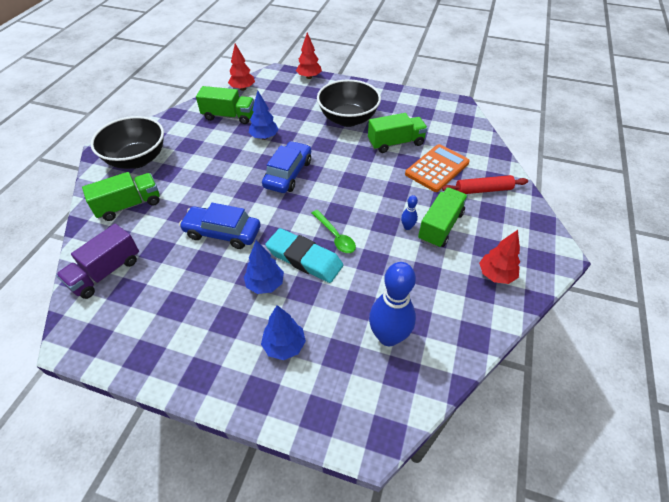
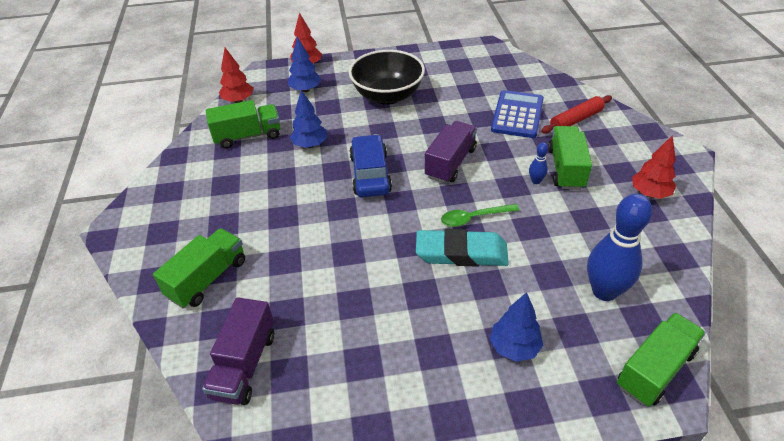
camera: 25 degrees left, 5 degrees down
black bowl [91,116,164,169] -> none
blue car [179,203,261,249] -> none
blue tree [244,240,284,294] -> blue tree moved to [288,37,321,92]
green spoon [312,210,356,253] -> green spoon turned 135 degrees clockwise [441,204,519,227]
green truck [368,113,428,153] -> green truck moved to [617,312,706,407]
orange calculator [405,144,470,192] -> blue calculator [491,90,544,138]
none -> purple truck [425,121,477,183]

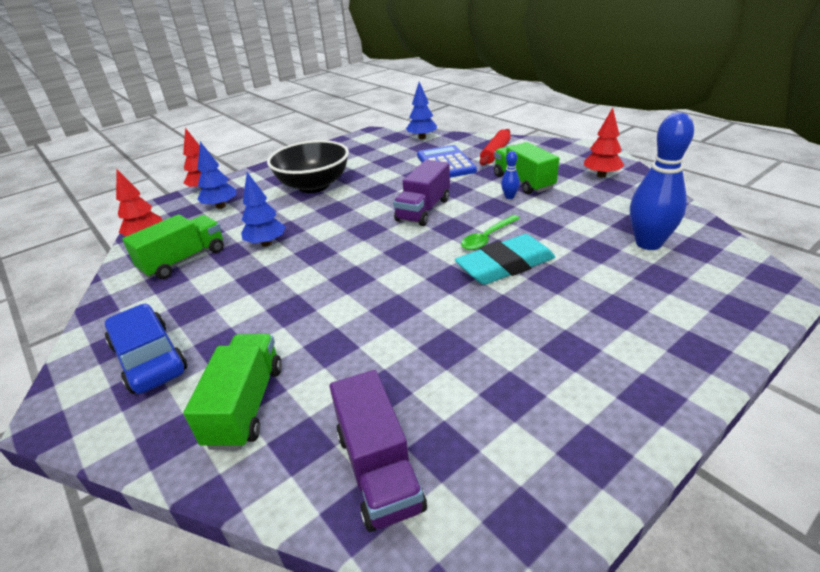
camera: 30 degrees left, 10 degrees down
blue car [349,134,392,197] -> blue car moved to [105,304,187,394]
purple truck [425,121,477,183] -> purple truck turned 150 degrees counterclockwise [393,160,450,226]
blue tree [490,292,543,362] -> blue tree moved to [406,82,437,139]
green truck [617,312,706,407] -> none

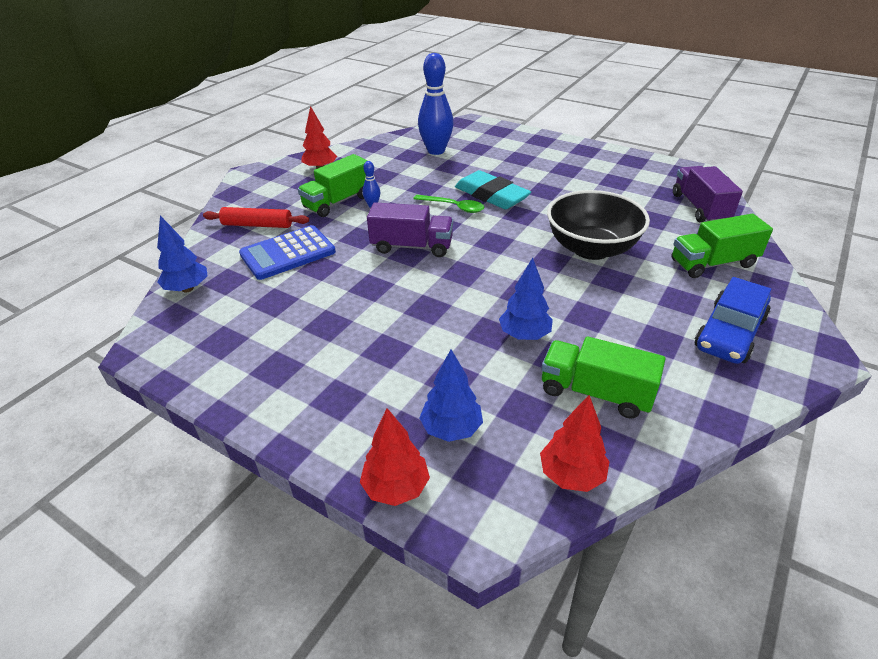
camera: 110 degrees left, 5 degrees up
black bowl [267,140,349,193] -> black bowl moved to [547,190,650,260]
purple truck [330,370,427,532] -> purple truck turned 60 degrees counterclockwise [673,166,743,222]

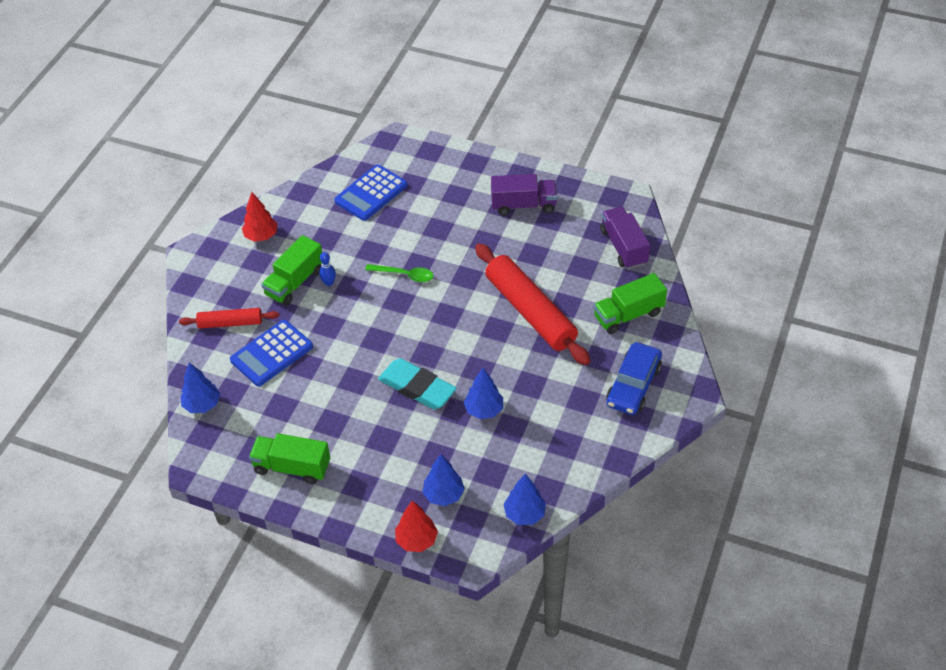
camera: 10 degrees left, 10 degrees up
purple truck [367,203,453,257] -> purple truck moved to [491,174,557,215]
blue bowling pin [418,53,454,155] -> blue calculator [334,165,408,221]
turquoise eraser [455,170,531,209] -> turquoise eraser moved to [378,358,457,409]
red tree [540,395,610,492] -> blue tree [503,474,546,525]
green truck [541,336,665,419] -> green truck moved to [249,433,330,484]
black bowl [547,190,650,260] -> red rolling pin [475,243,590,365]

